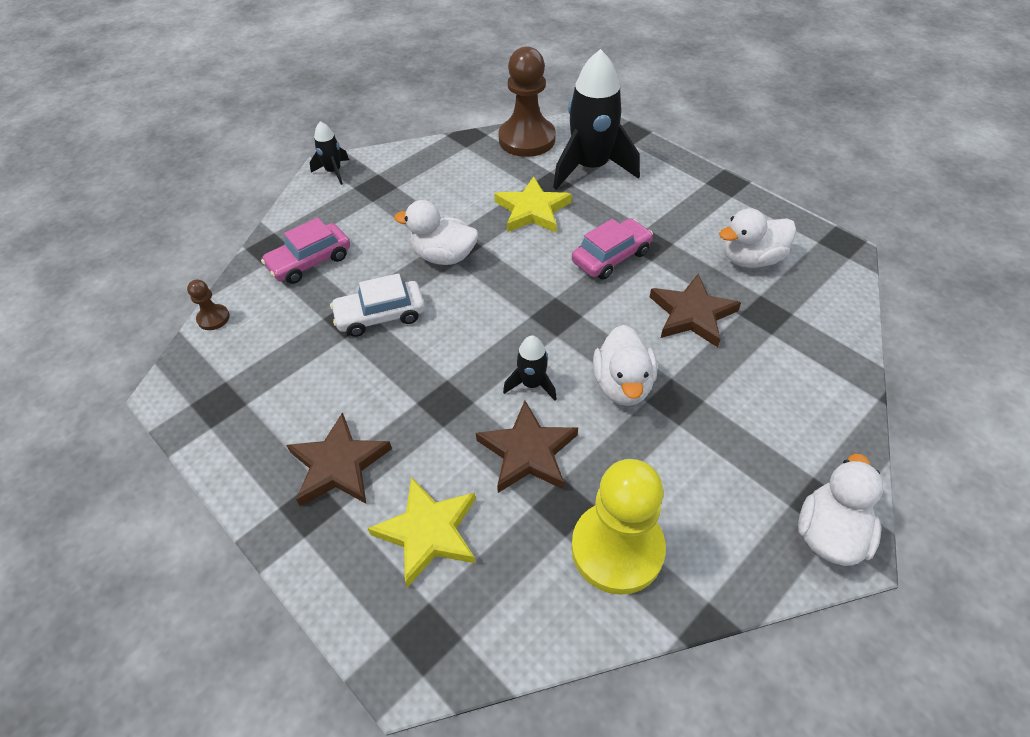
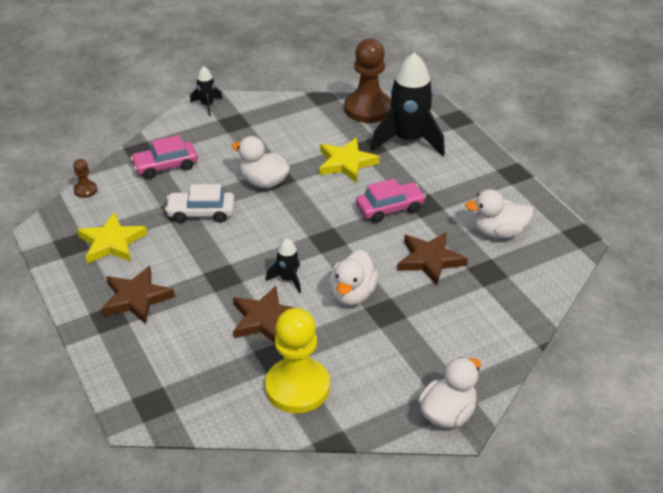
camera: 15 degrees right, 10 degrees down
yellow star [367,477,476,588] -> yellow star moved to [77,213,147,264]

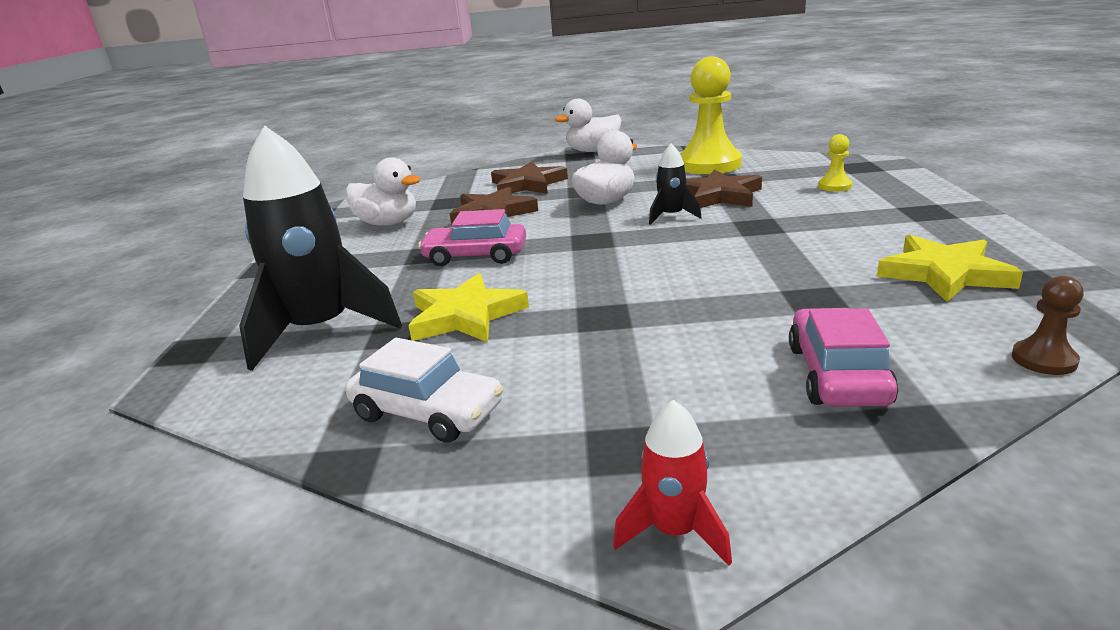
camera: 150 degrees left, 15 degrees down
brown star [101,266,175,324] -> brown star moved to [491,161,568,194]
pink car [130,135,198,179] -> pink car turned 90 degrees counterclockwise [789,308,898,407]
white car [165,184,235,223] -> white car moved to [345,338,504,443]
black rocket [190,66,223,116] -> red rocket [613,400,732,566]
white duck [231,136,290,189] -> none
brown pawn [345,39,391,123] -> none
none -> yellow pawn [818,134,852,192]

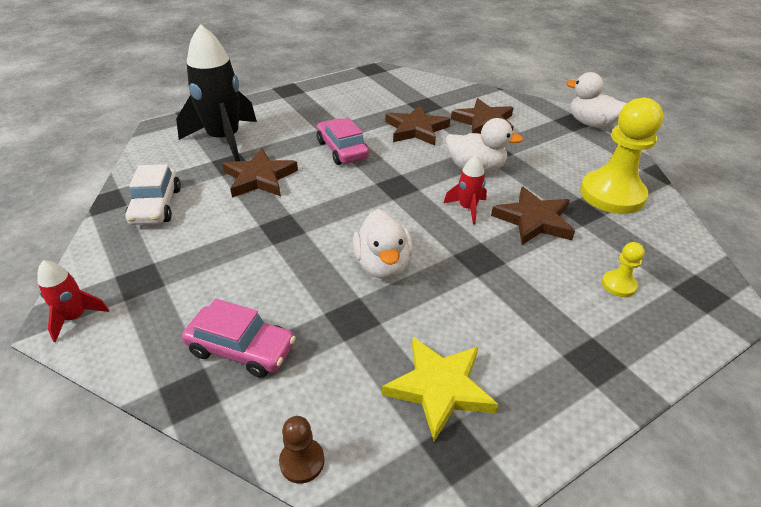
camera: 55 degrees right, 15 degrees up
white duck [346,157,421,226] -> white duck moved to [353,209,413,279]
yellow star [408,273,529,342] -> brown star [222,148,298,198]
black rocket [649,144,702,225] -> red rocket [444,155,487,225]
pink car [789,308,898,407] -> pink car turned 45 degrees clockwise [182,299,296,378]

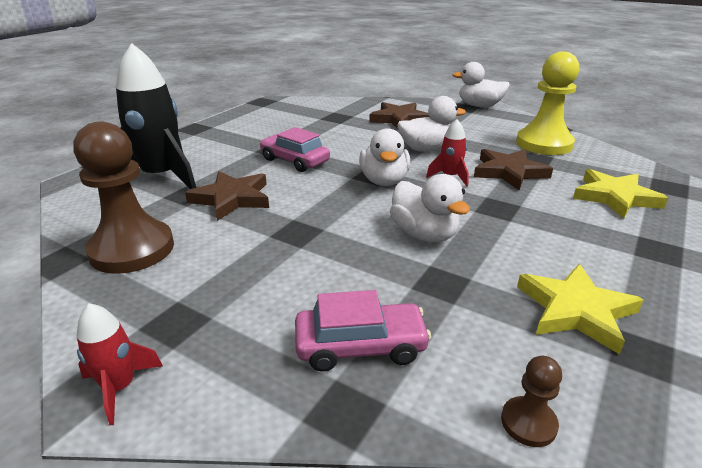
camera: 25 degrees left, 10 degrees down
white car [125,164,181,225] -> brown pawn [73,121,174,274]
brown star [385,105,450,146] -> none
yellow pawn [602,242,645,297] -> yellow star [573,169,668,218]
none -> white duck [359,128,411,186]

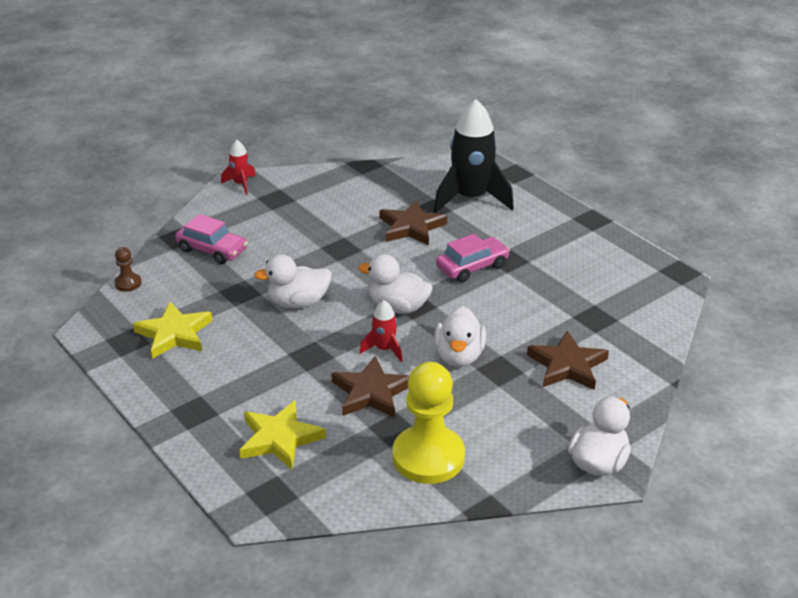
camera: 110 degrees right, 5 degrees up
brown pawn [73,121,174,274] -> none
pink car [295,290,431,372] -> pink car turned 75 degrees counterclockwise [175,214,248,264]

